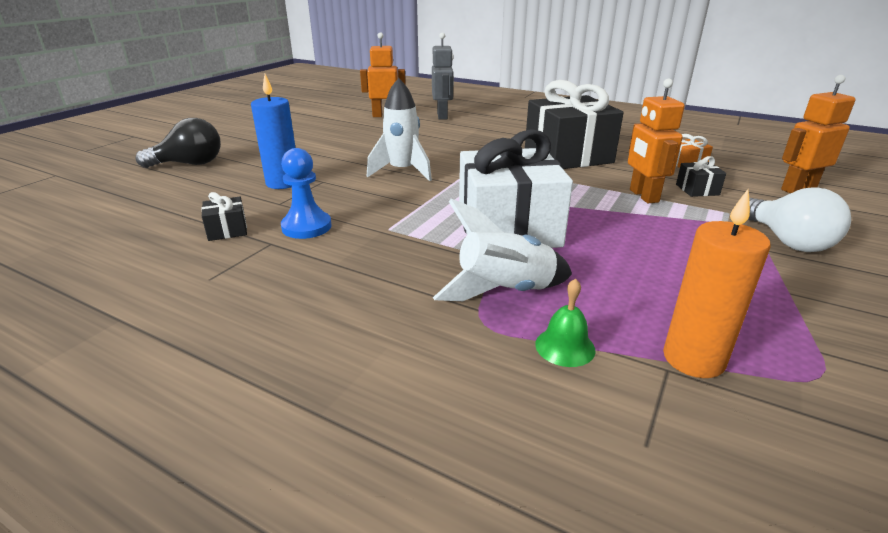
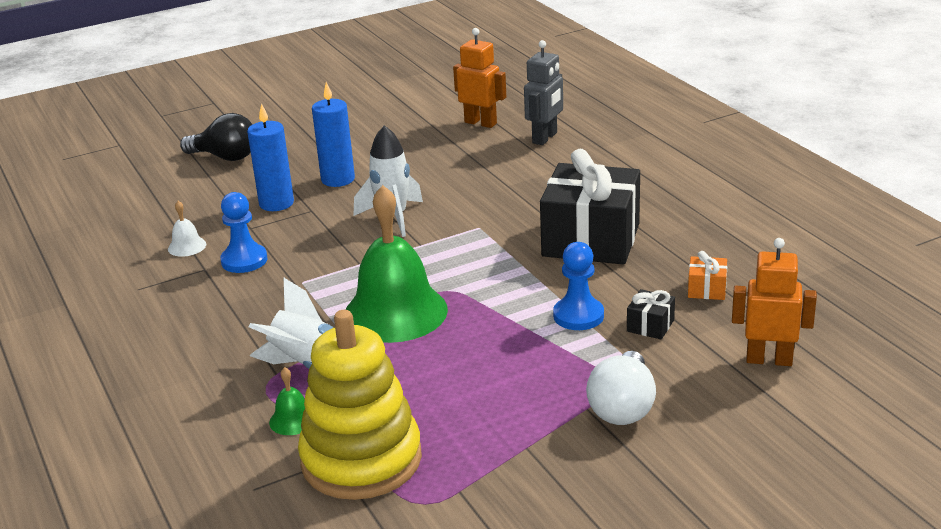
camera: 35 degrees right, 0 degrees up
black gift [201,192,247,241] -> white bell [168,201,206,257]
white gift [459,129,573,248] -> green bell [346,185,448,343]
orange robot [628,79,685,203] -> blue pawn [553,242,604,330]
orange candle [663,189,770,378] -> yellow stacking toy [298,310,422,500]
none -> blue candle [312,82,355,187]

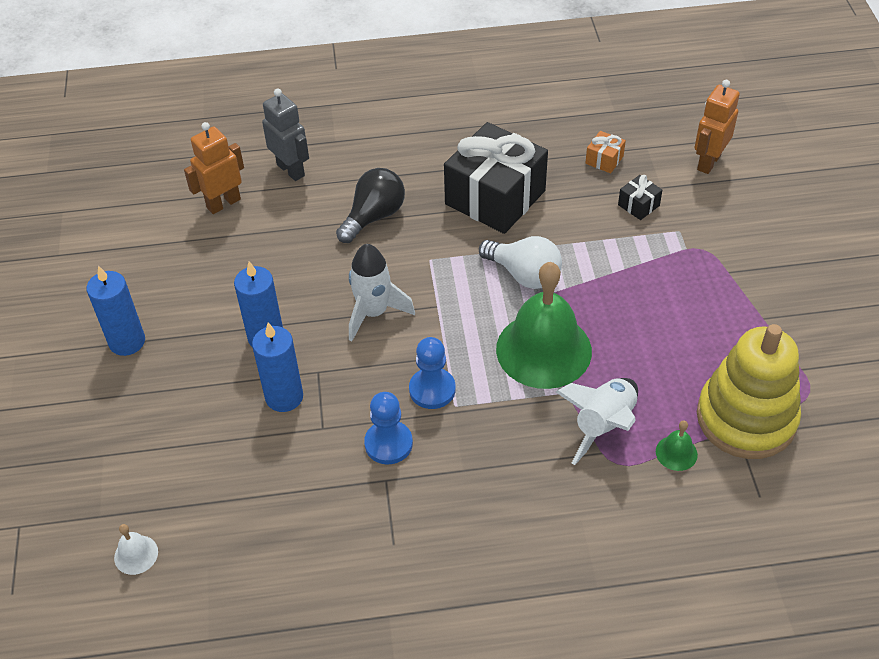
camera: 70 degrees left, 20 degrees up
white bell [168,201,206,257] -> white bell moved to [114,524,158,575]
black light bulb [180,113,252,161] -> black light bulb moved to [336,168,405,243]
blue pawn [553,242,604,330] -> blue pawn moved to [409,337,456,409]
white light bulb [586,351,656,425] -> white light bulb moved to [479,236,562,289]
none -> blue candle [87,265,145,356]

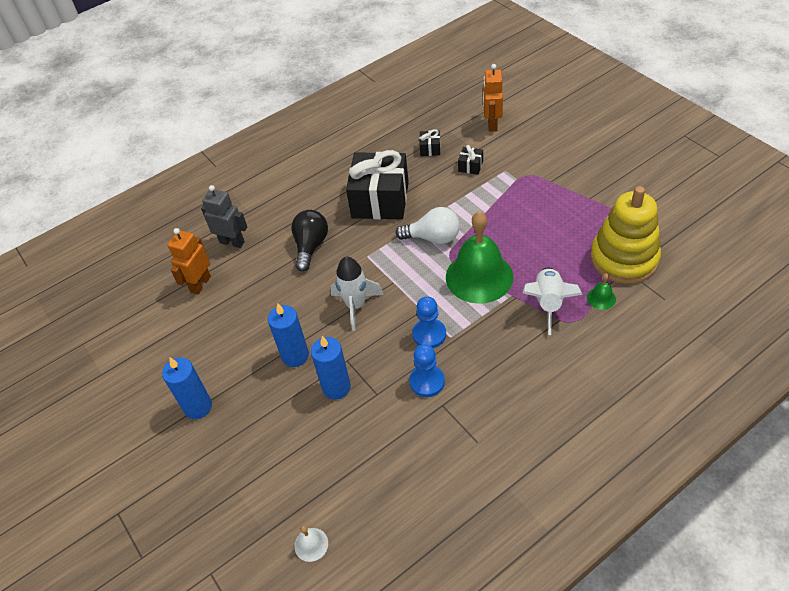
camera: 25 degrees left, 0 degrees up
orange gift [586,131,626,173] -> black gift [419,129,441,156]

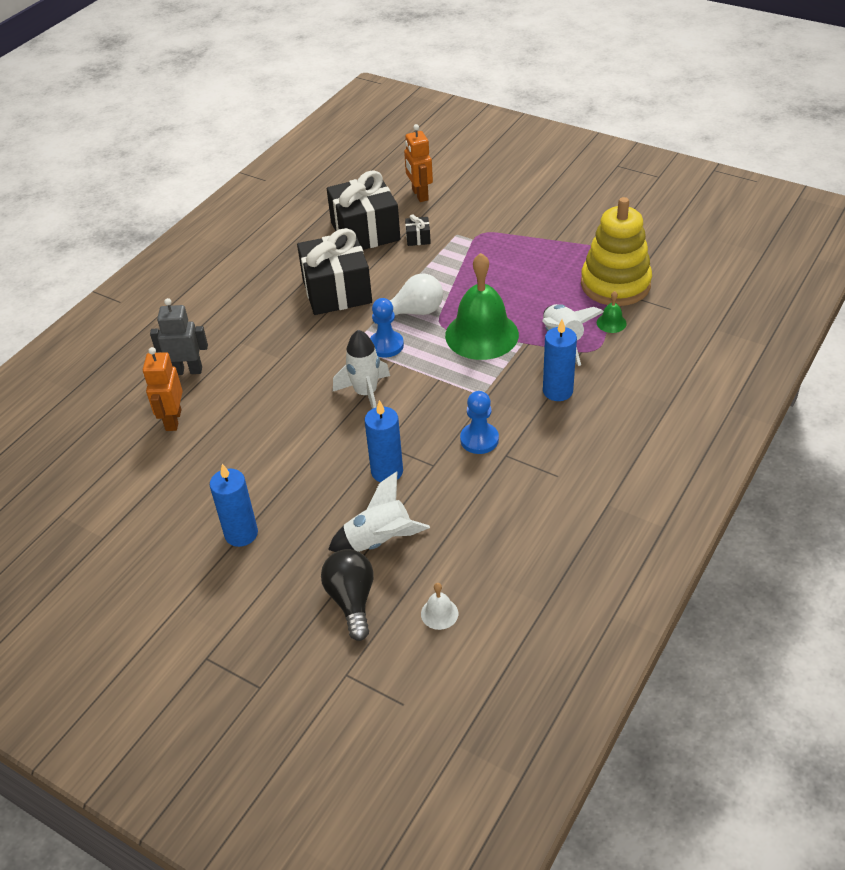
camera: 25 degrees left, 5 degrees down
blue candle [268,303,309,367] -> blue candle moved to [543,320,577,401]
black light bulb [291,210,328,272] -> black light bulb moved to [321,549,374,641]
blue pawn [412,296,446,348] -> blue pawn moved to [370,298,404,357]
black gift [419,129,441,156] -> black gift [327,170,400,250], size x2.49
none -> white rocket [328,471,430,552]

